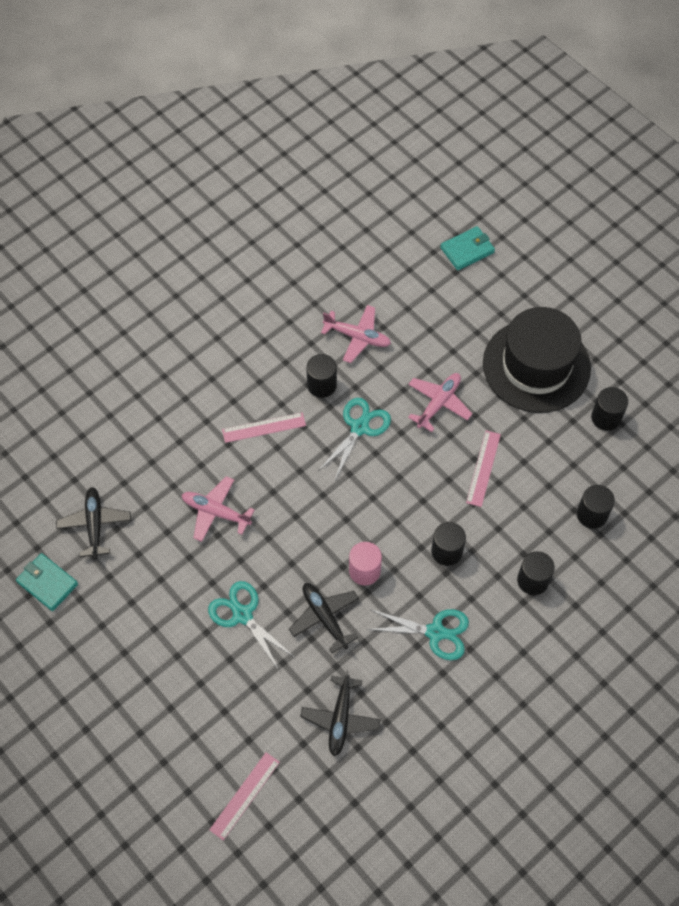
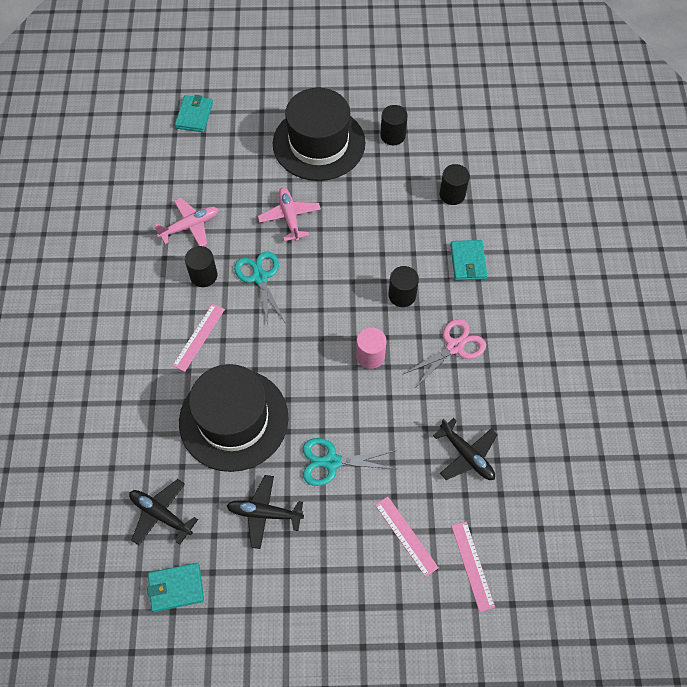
camera: 50 degrees left, 0 degrees up
pink plane [182,476,255,542] -> black hat [179,364,289,472]
black plane [289,583,359,653] -> black plane moved to [227,475,304,549]
turquoise scissors [366,609,469,660] -> pink scissors [404,319,486,388]
pink ruler [466,430,501,507] -> pink ruler moved to [375,497,439,577]
black cylinder [517,551,555,595] -> turquoise wallet [450,240,487,280]

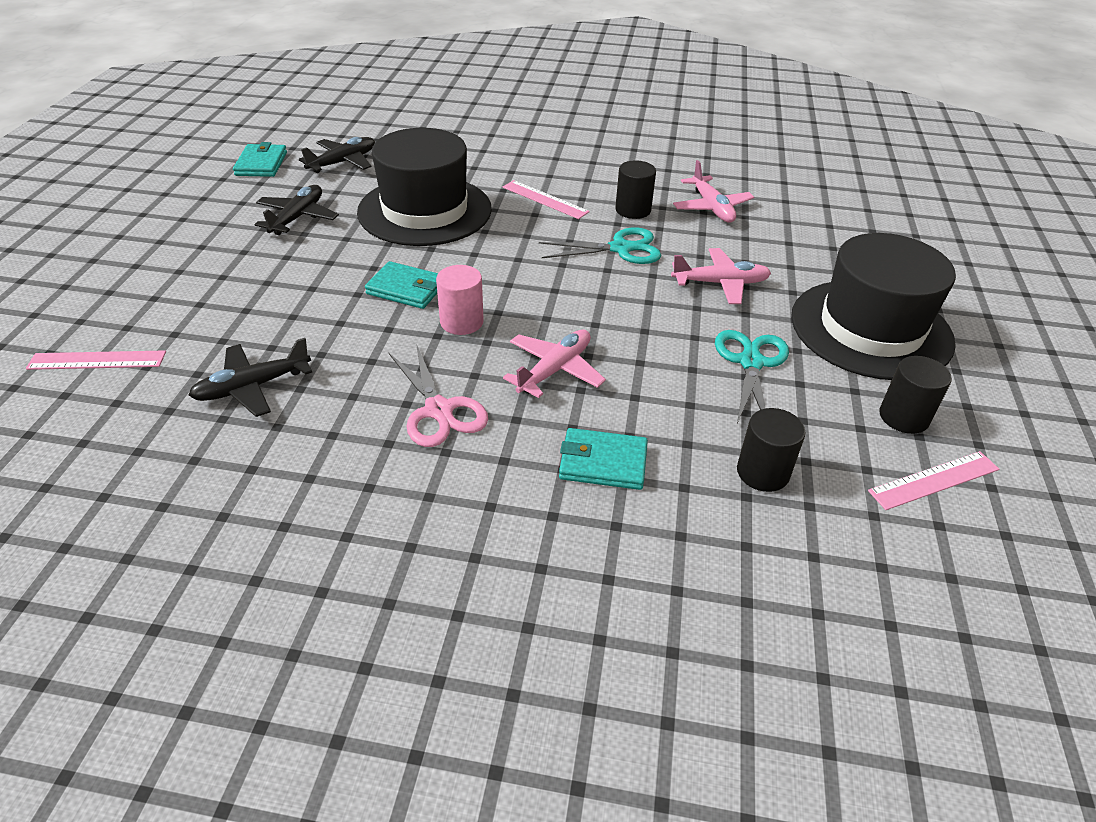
camera: 100 degrees right, 20 degrees down
turquoise wallet [175,95,213,132] -> turquoise wallet moved to [365,261,438,309]
turquoise scissors [303,438,396,486] -> turquoise scissors moved to [715,330,789,423]
pink ruler [375,497,439,577] -> pink ruler moved to [868,451,999,510]
black cylinder [388,266,419,307] -> pink plane [503,330,606,398]

